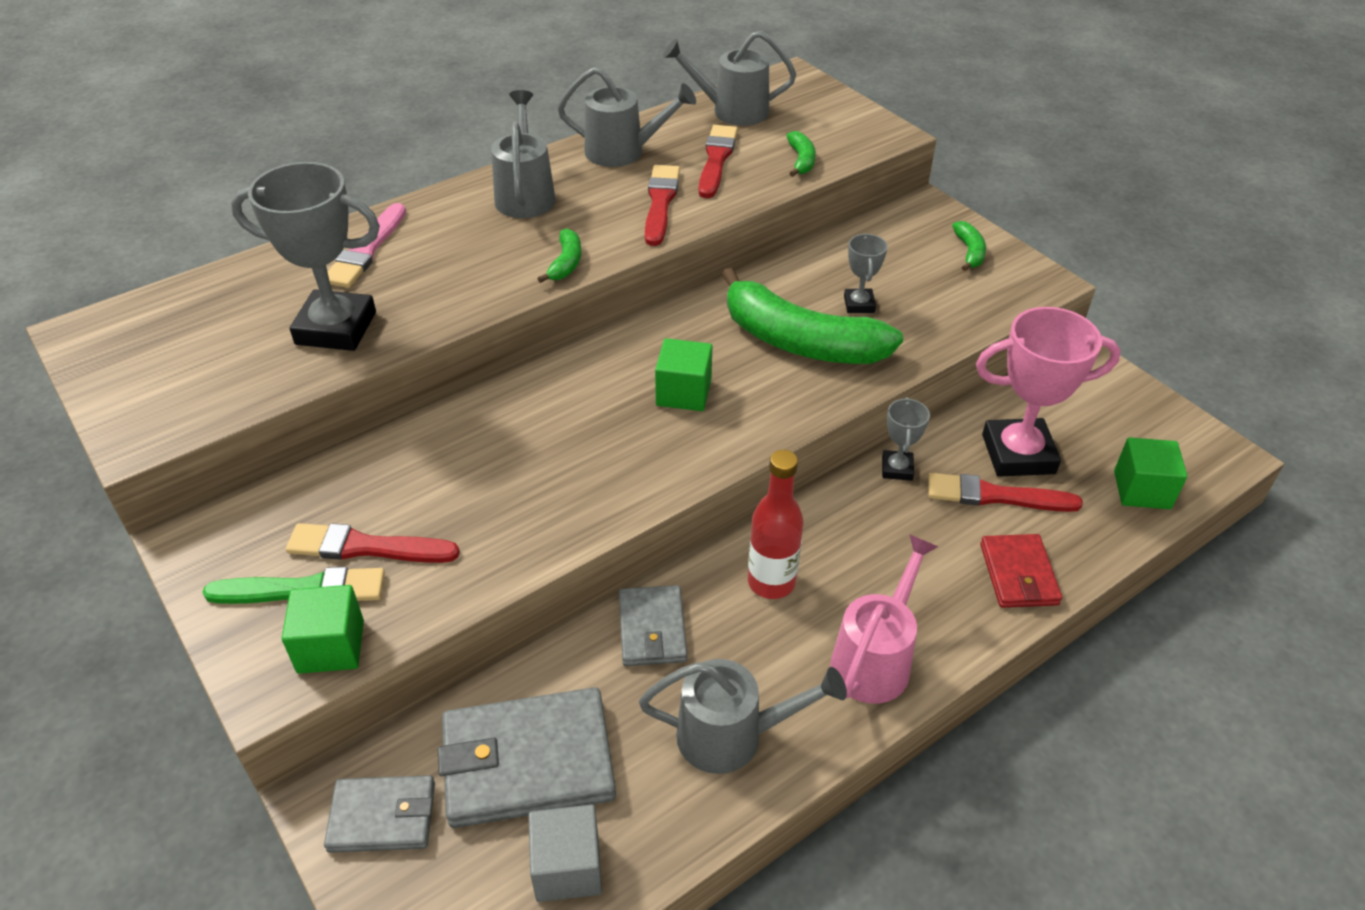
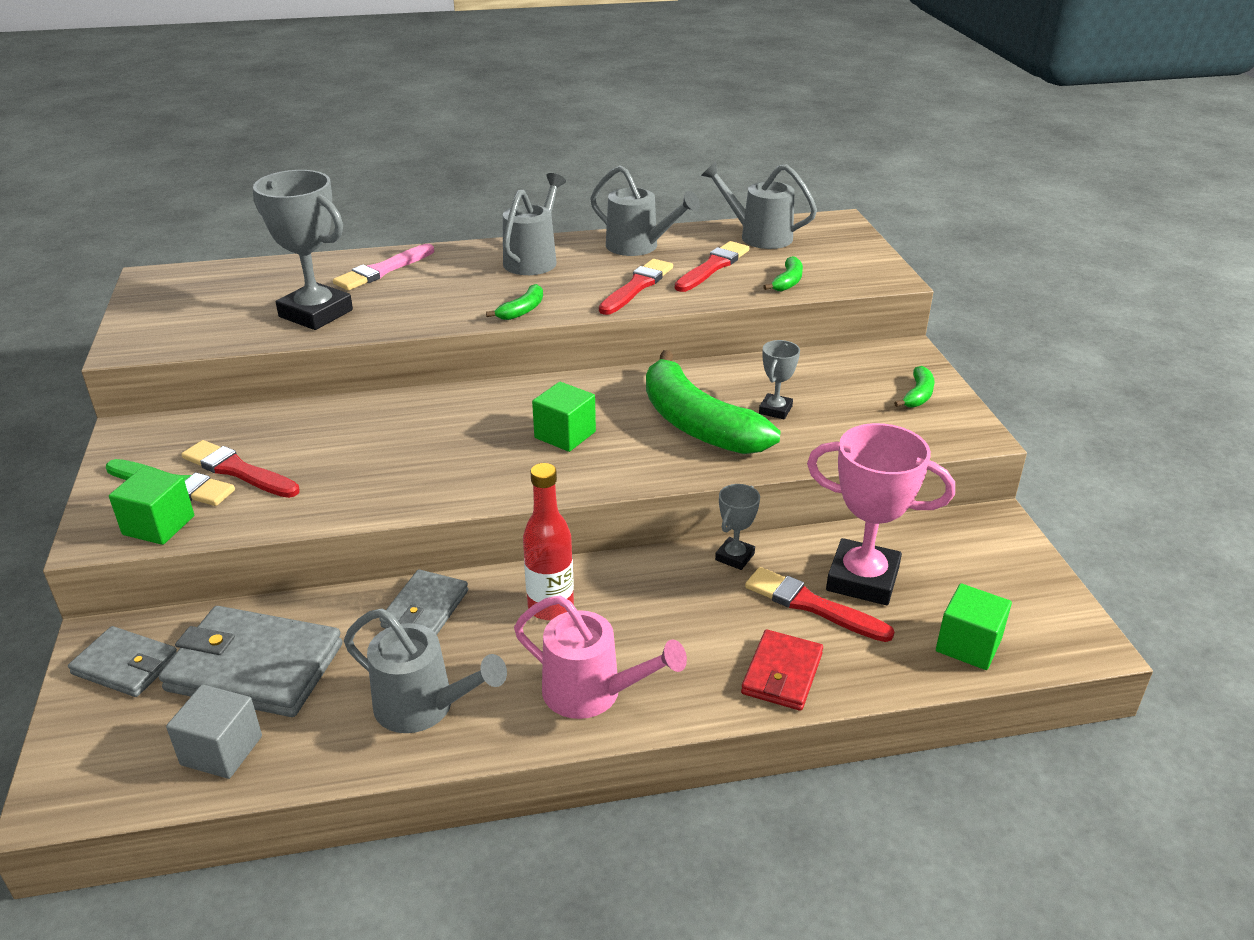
camera: 25 degrees right, 10 degrees down
pink watering can [830,534,938,704] -> pink watering can turned 60 degrees clockwise [514,595,687,719]

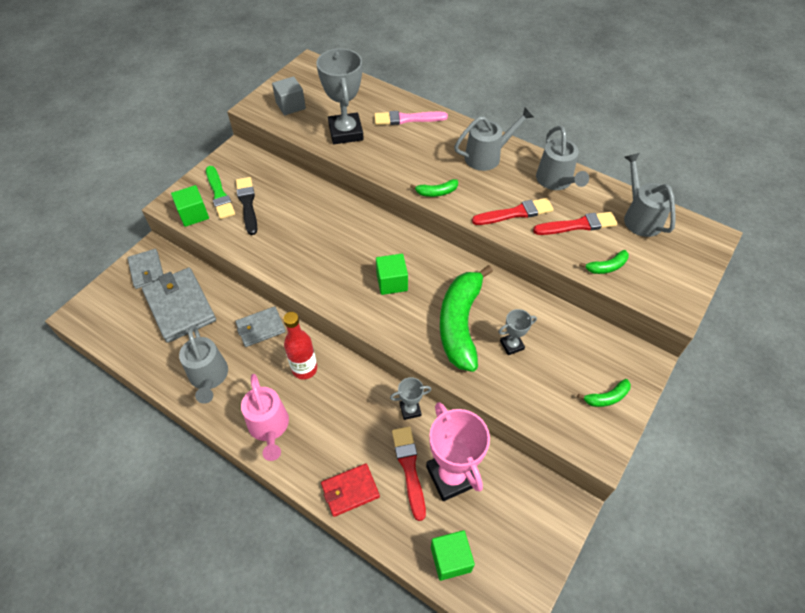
camera: 45 degrees right, 20 degrees up
grey cube [166,684,262,779] -> grey cube moved to [272,76,306,116]
red brush [181,440,300,498] -> black brush [236,177,257,235]

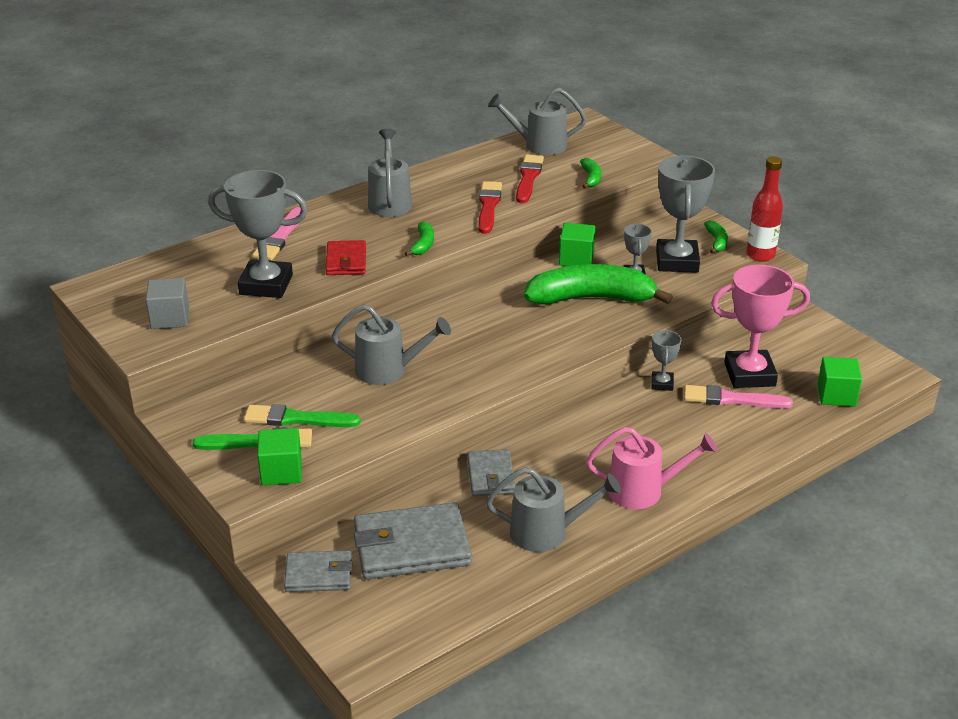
camera: 70 degrees left, 20 degrees down
black brush [236,177,257,235] -> green brush [244,404,361,427]
red bottle [283,312,317,380] -> red bottle moved to [746,156,783,262]
red wallet [321,464,380,517] -> red wallet moved to [325,240,366,275]
green cube [376,254,408,295] -> green cube moved to [559,223,595,266]
red brush [392,427,426,521] -> pink brush [684,385,793,408]
green banana [440,265,493,372] -> green banana turned 150 degrees clockwise [524,264,673,305]
grey watering can [536,126,589,190] -> grey watering can moved to [332,304,451,385]
none -> grey trophy [656,155,715,273]

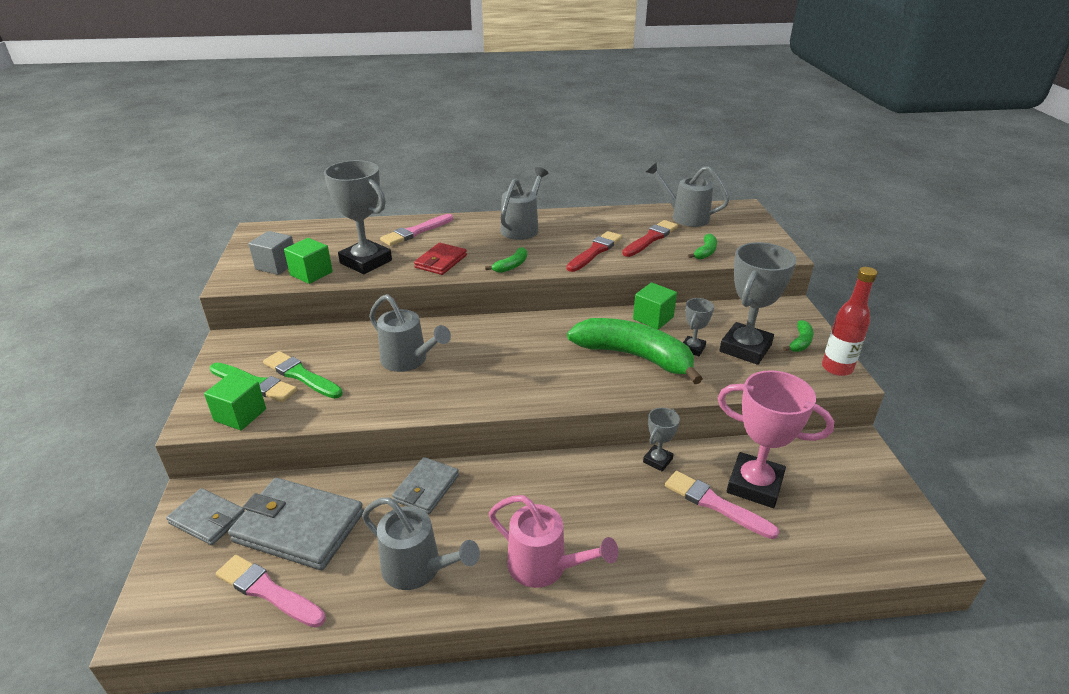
camera: 30 degrees right, 0 degrees up
green cube [818,357,862,407] -> green cube moved to [284,238,333,284]
none -> pink brush [216,555,326,628]

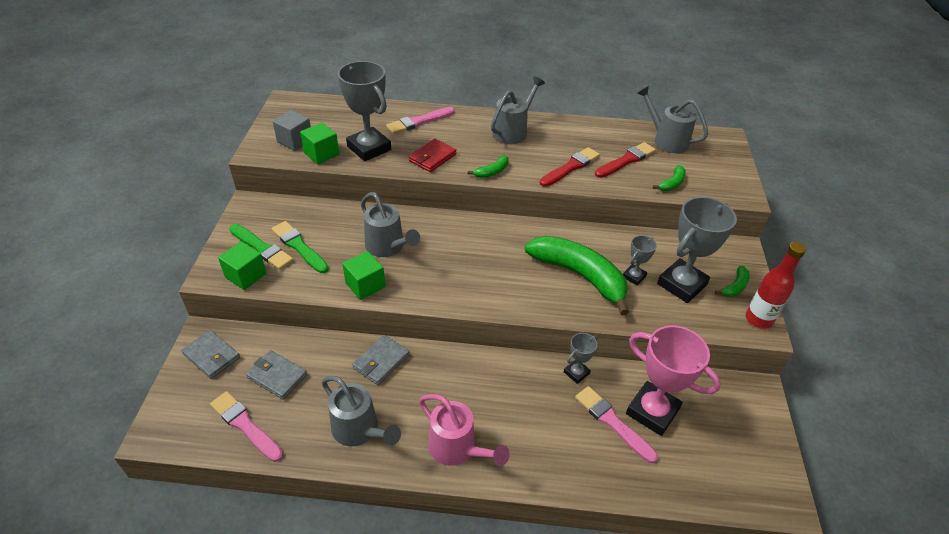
camera: 10 degrees right, 10 degrees up
grey wallet [228,478,364,570] -> grey wallet [246,350,307,400], size x0.59
green cube [633,282,677,330] -> green cube moved to [342,251,385,300]

